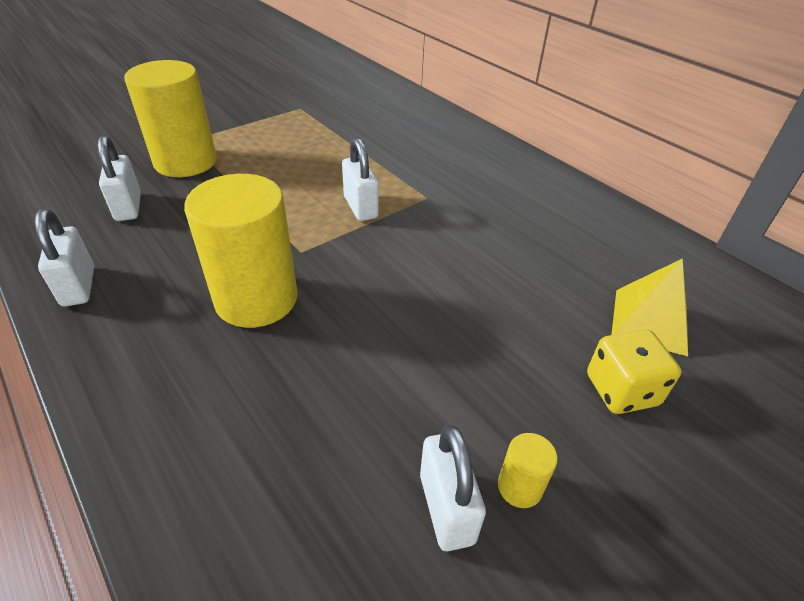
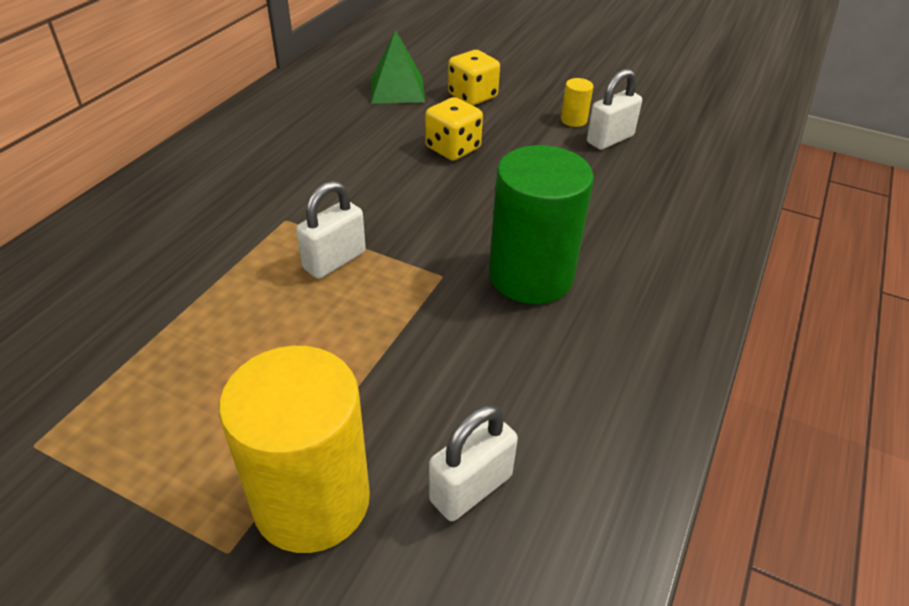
camera: 115 degrees left, 0 degrees up
white padlock [35,209,94,307] -> none
yellow cylinder [184,174,298,328] -> green cylinder [489,145,594,304]
yellow pyramid [612,258,688,356] -> green pyramid [371,30,425,103]
none -> yellow dice [425,97,483,161]

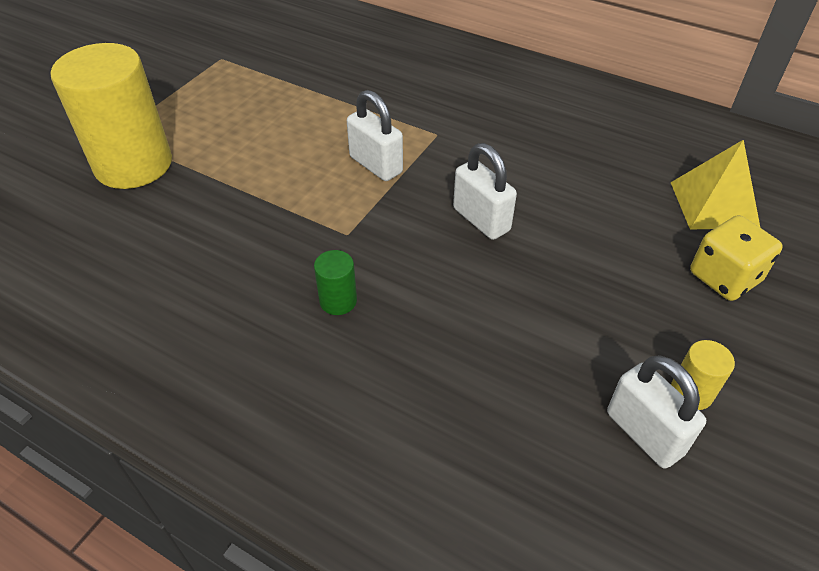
camera: 95 degrees right, 5 degrees up
green pyramid [371,30,425,103] -> yellow pyramid [670,139,760,229]
yellow dice [425,97,483,161] -> none
white padlock [429,405,518,521] -> white padlock moved to [453,143,517,240]
green cylinder [489,145,594,304] -> green cylinder [314,250,357,315], size x0.41

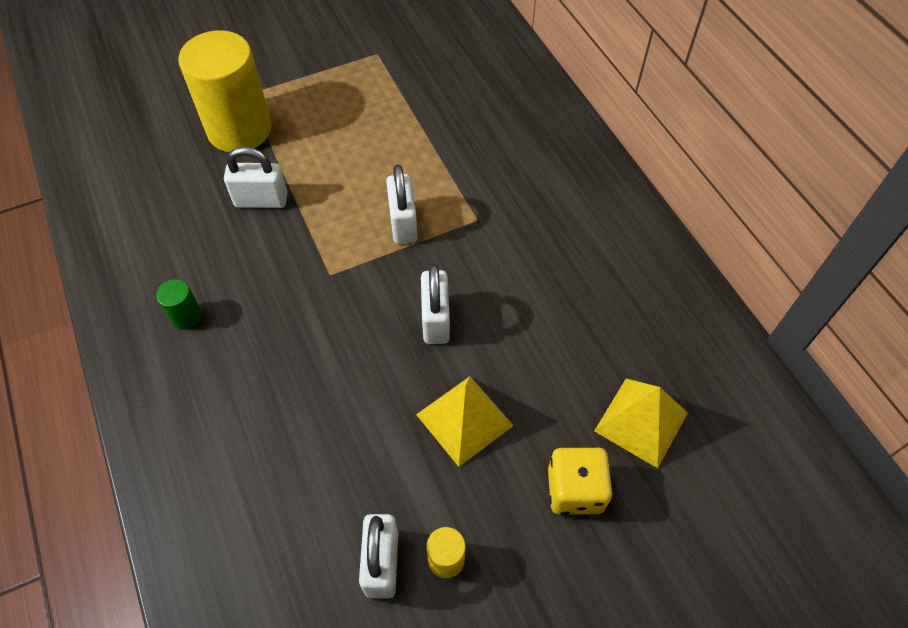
camera: 35 degrees right, 10 degrees up
green cylinder [314,250,357,315] -> green cylinder moved to [156,279,202,330]
none -> white padlock [224,146,288,208]
none -> yellow pyramid [416,376,514,467]

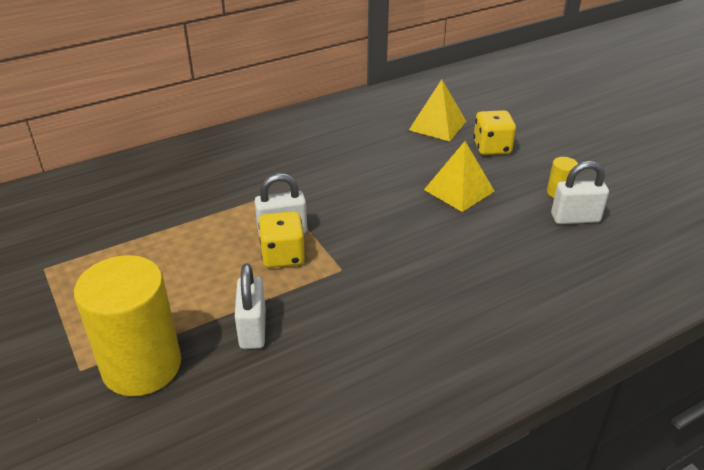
camera: 95 degrees left, 20 degrees down
green cylinder [156,279,202,330] -> none
white padlock [421,264,450,344] -> none
none -> yellow dice [258,211,305,268]

